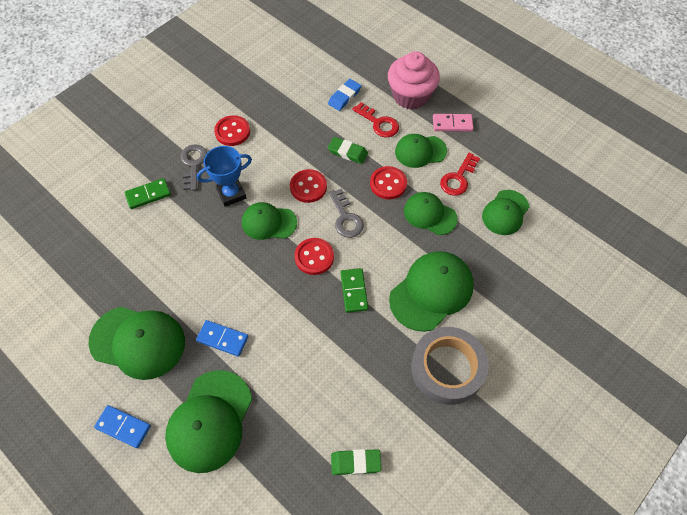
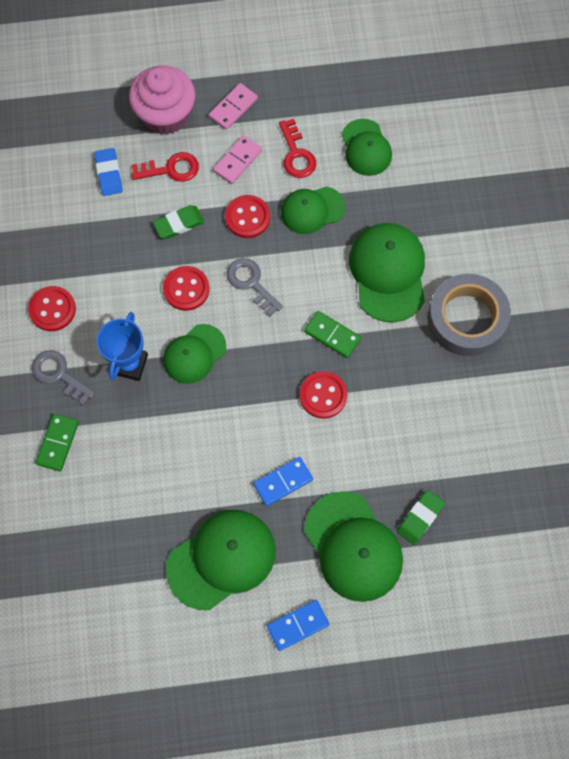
camera: 50 degrees left, 10 degrees up
red button [294,238,334,275] -> red button moved to [300,371,347,419]
grey key [329,189,364,238] -> grey key turned 150 degrees counterclockwise [227,258,283,316]
green eraser [331,449,381,475] -> green eraser moved to [397,490,445,545]
green cap [395,134,447,168] -> pink domino [213,135,262,184]

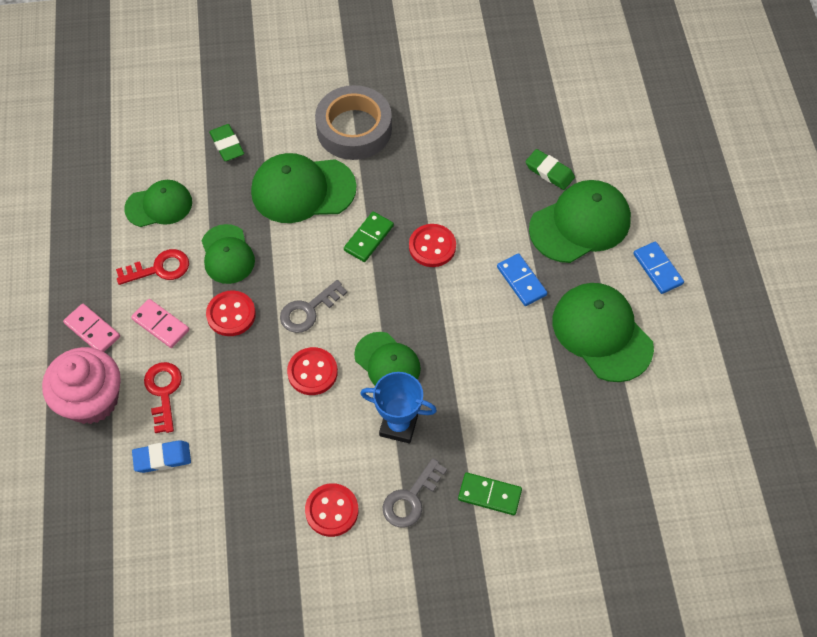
camera: 90 degrees left, 10 degrees down
green eraser [153,205,204,239] -> green eraser moved to [209,124,244,161]

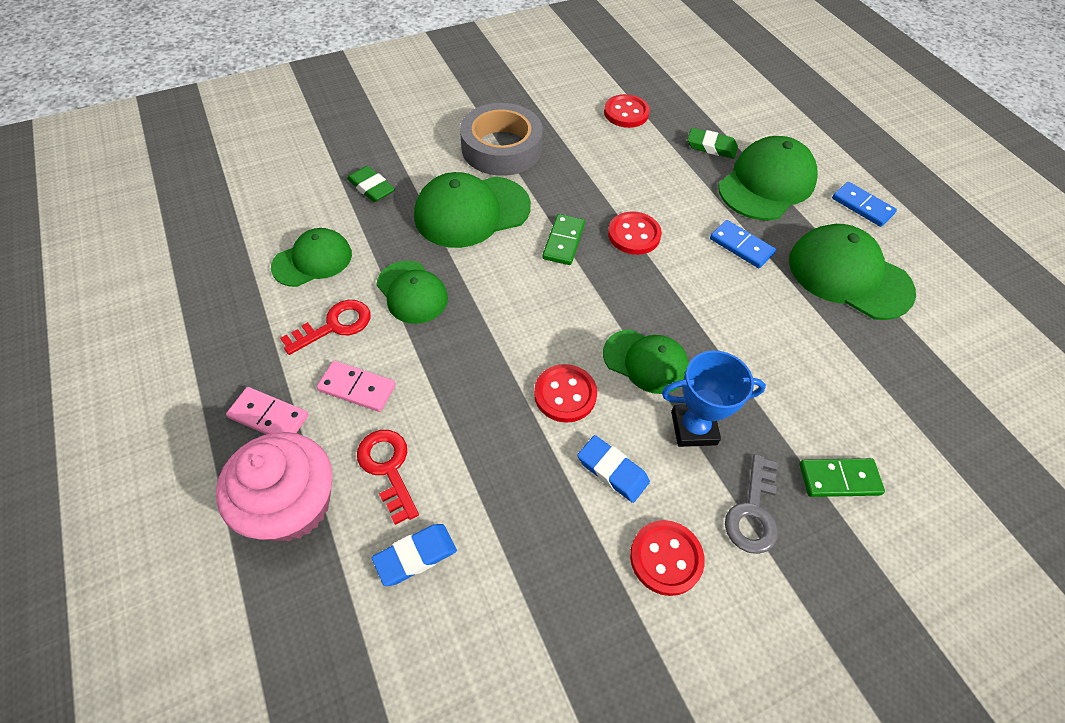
camera: 20 degrees left, 5 degrees down
red button [206,290,256,336] -> red button moved to [604,94,650,128]
grey key [280,280,347,333] -> none
none -> blue eraser [577,435,650,503]

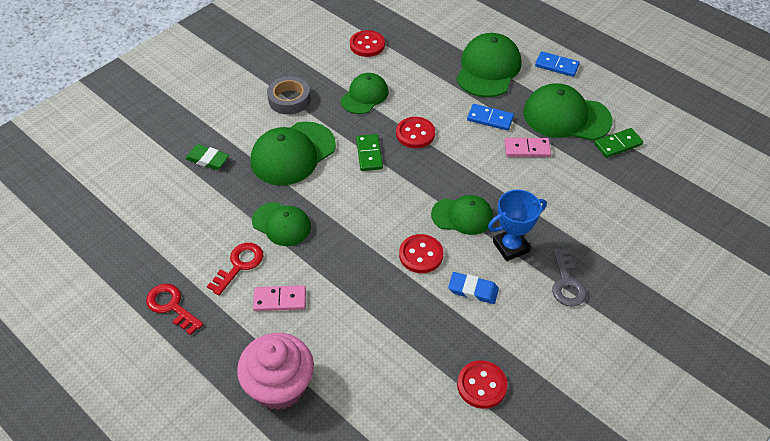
camera: 20 degrees left, 5 degrees down
pink domino [226,387,309,434] -> pink domino moved to [504,138,551,157]
green cap [271,228,352,287] -> green cap moved to [341,73,389,114]
red key [357,430,419,525] -> red key moved to [146,284,204,335]
blue eraser [372,524,457,586] -> none
grey tape [460,103,543,176] -> grey tape [267,76,311,115], size x0.66
red button [630,520,705,596] -> red button moved to [457,360,508,409]
green eraser [687,128,738,159] -> none
green domino [799,458,885,497] -> green domino moved to [594,128,644,158]

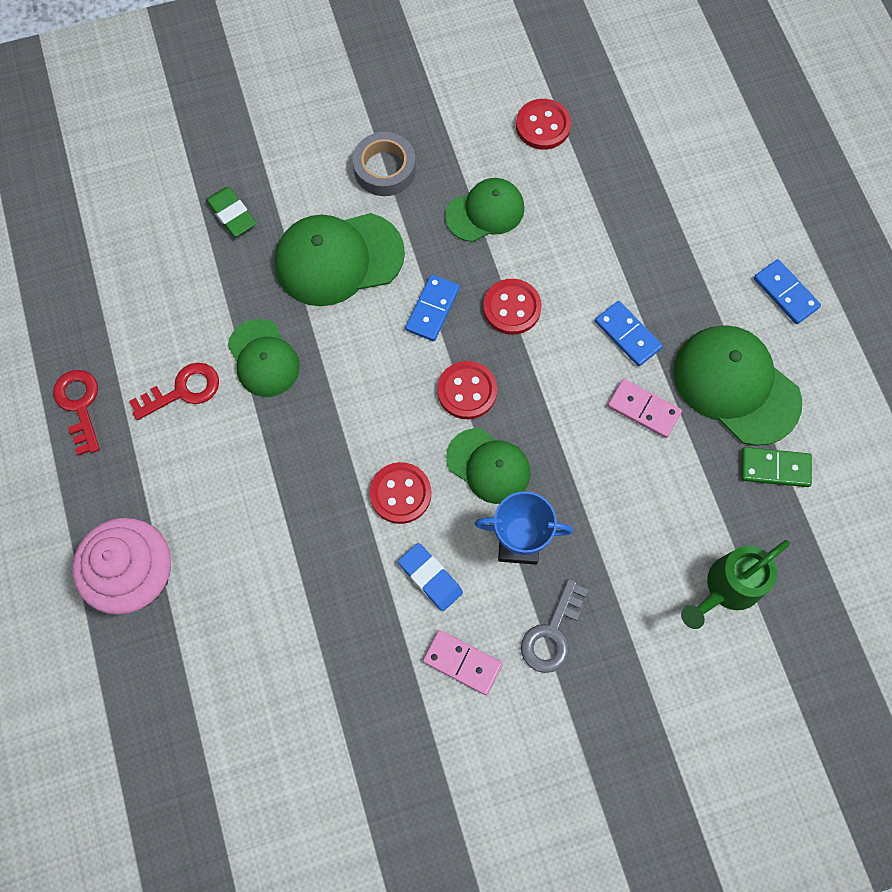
camera: 30 degrees right, 20 degrees up
pink domino [253,285,306,311] -> pink domino moved to [423,630,503,695]
green domino [356,134,383,171] -> blue domino [405,274,460,341]
green cap [456,33,521,97] -> none
red button [457,360,508,409] -> red button moved to [437,361,497,419]
none -> green watering can [681,540,790,629]

